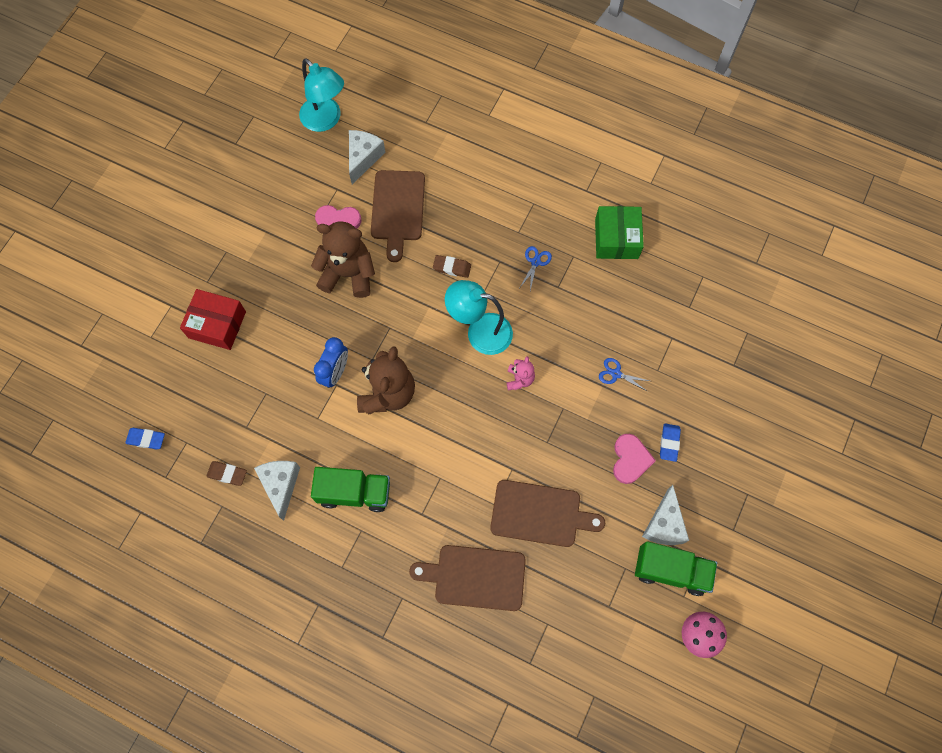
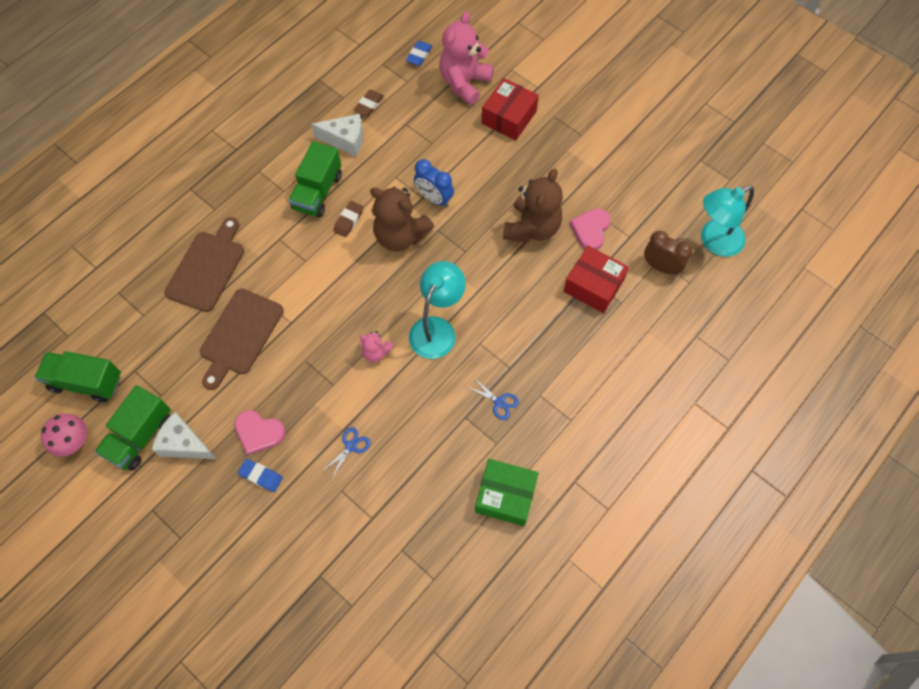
camera: 105 degrees right, 5 degrees down
white cheese [349,130,385,184] -> brown clock [644,231,693,275]
brown cutting board [371,170,425,262] -> red box [563,246,629,313]
brown eraser [433,255,471,278] -> brown eraser moved to [333,201,363,237]
none -> green truck [35,351,121,402]
none -> pink teddy bear [439,11,494,105]

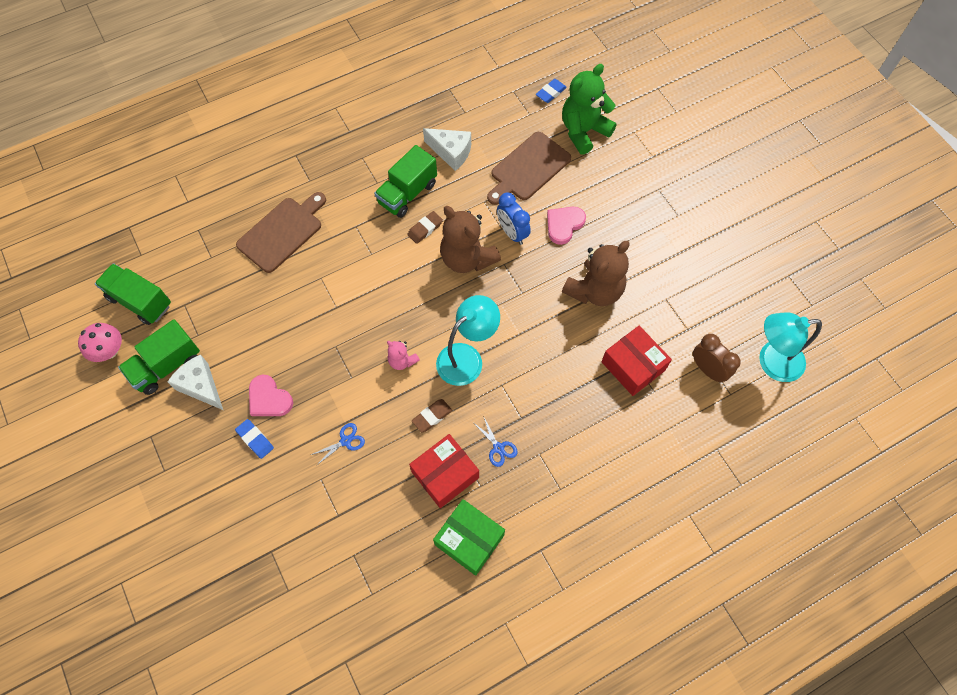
camera: 20 degrees right, 0 degrees up
brown cutting board [200,289,284,390] -> brown cutting board moved to [487,132,571,205]
brown eraser [354,90,384,116] -> brown eraser moved to [412,399,452,432]
pink teddy bear [439,11,494,105] -> green teddy bear [562,64,617,155]
red box [482,78,539,140] -> red box moved to [409,434,479,508]
pink heart [570,208,611,250] -> pink heart moved to [547,207,586,245]

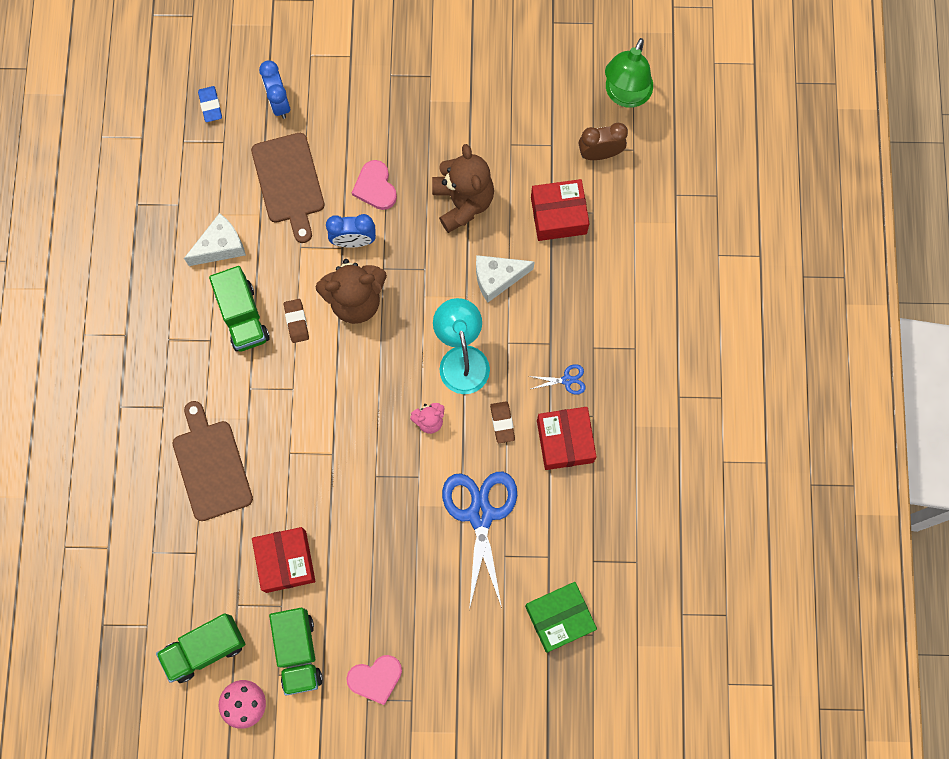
camera: 60 degrees left, 10 degrees up
white cheese [168,355,223,410] -> white cheese moved to [476,255,535,302]
blue eraser [235,419,274,459] -> none
pink heart [249,375,293,416] -> pink heart moved to [346,655,402,705]
blue scissors [311,423,365,466] -> blue scissors [442,472,517,610], size x2.37
green box [433,499,505,576] -> green box moved to [525,582,597,653]
green teddy bear [562,64,617,155] -> blue clock [259,61,290,119]
turquoise lamp [759,312,822,382] -> green lamp [605,38,653,108]
none -> red box [252,527,316,593]

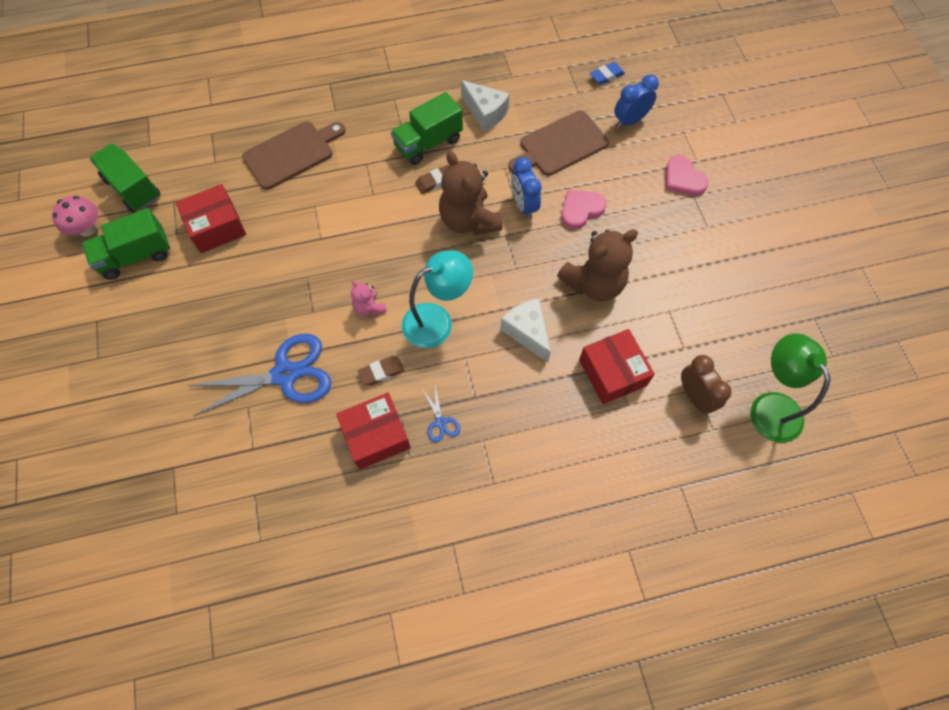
camera: 75 degrees right, 10 degrees down
pink heart [346,655,402,705] -> pink heart moved to [666,155,709,196]
green box [525,582,597,653] -> none
green lamp [605,38,653,108] -> green lamp turned 60 degrees clockwise [750,333,831,443]

